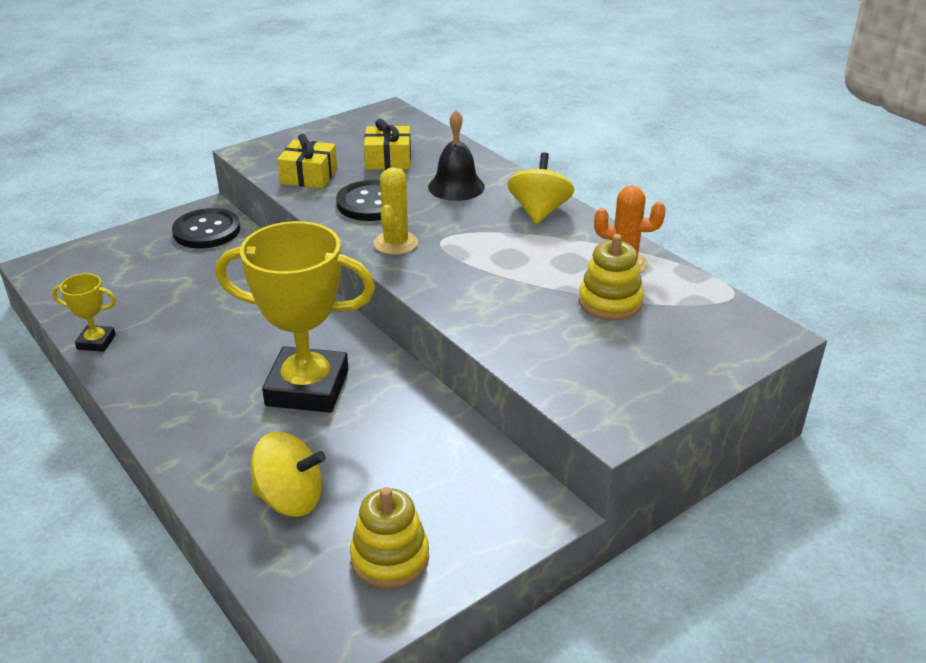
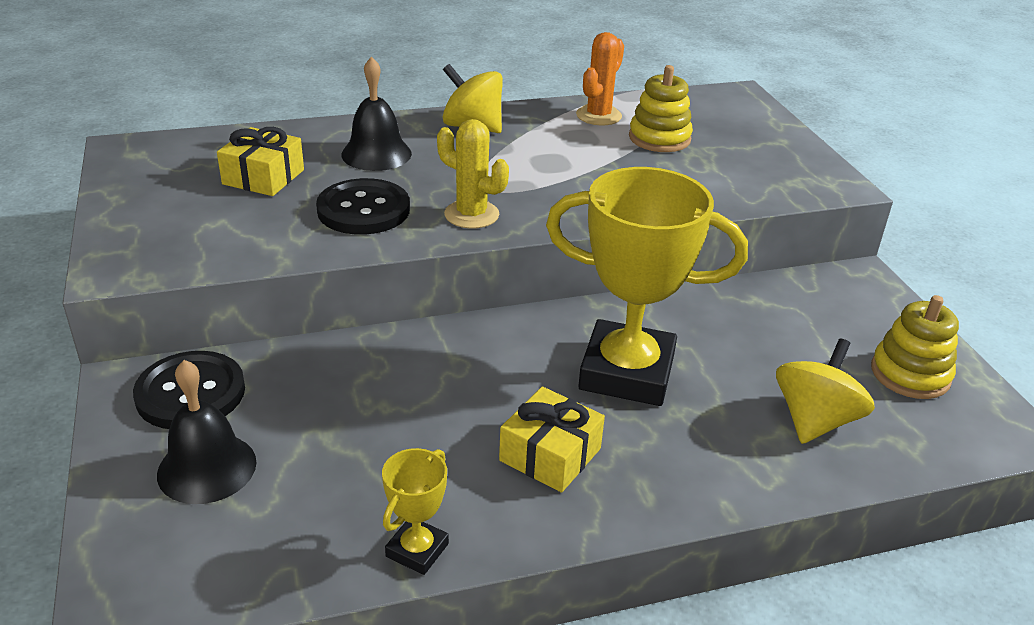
camera: 70 degrees left, 0 degrees up
yellow trophy [216,221,375,413] -> yellow trophy turned 75 degrees clockwise [546,167,748,406]
yellow gift [277,134,337,189] -> yellow gift moved to [499,387,605,493]
none -> black bell [157,360,257,504]

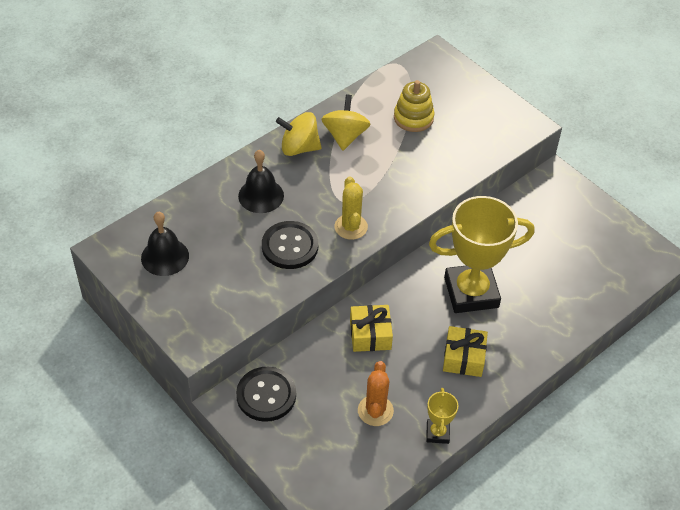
camera: 25 degrees left, 15 degrees up
black bell [157,360,257,504] -> black bell moved to [141,212,189,276]
yellow gift [217,127,304,196] -> yellow gift moved to [350,305,393,352]
yellow cactus [437,119,509,229] -> yellow cactus turned 75 degrees clockwise [334,177,368,240]
orange cactus [576,32,624,125] -> orange cactus moved to [358,361,394,426]
yellow spinning top [776,338,875,444] -> yellow spinning top moved to [322,95,370,150]
yellow stacking toy [871,295,959,399] -> none

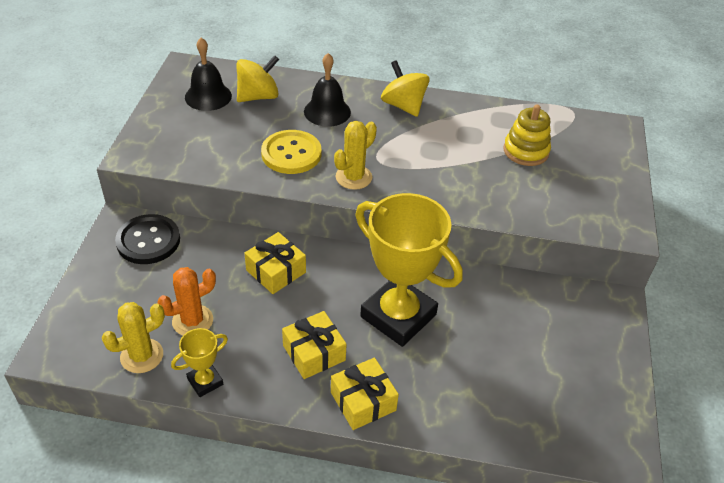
camera: 50 degrees right, 5 degrees down
black button [262,221,318,269] -> yellow button [261,130,321,174]
yellow spinning top [322,95,370,150] -> yellow spinning top moved to [236,55,279,102]
none -> yellow cactus [102,302,165,373]
none -> yellow gift [331,358,399,430]

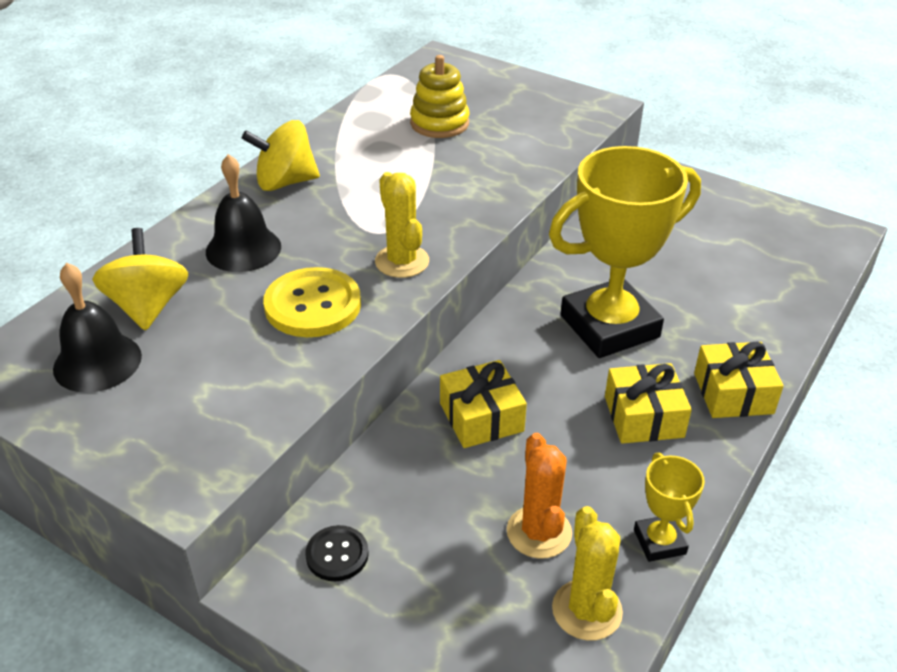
camera: 65 degrees left, 5 degrees down
black button [115,214,180,264] -> black button [305,525,369,581], size x0.56

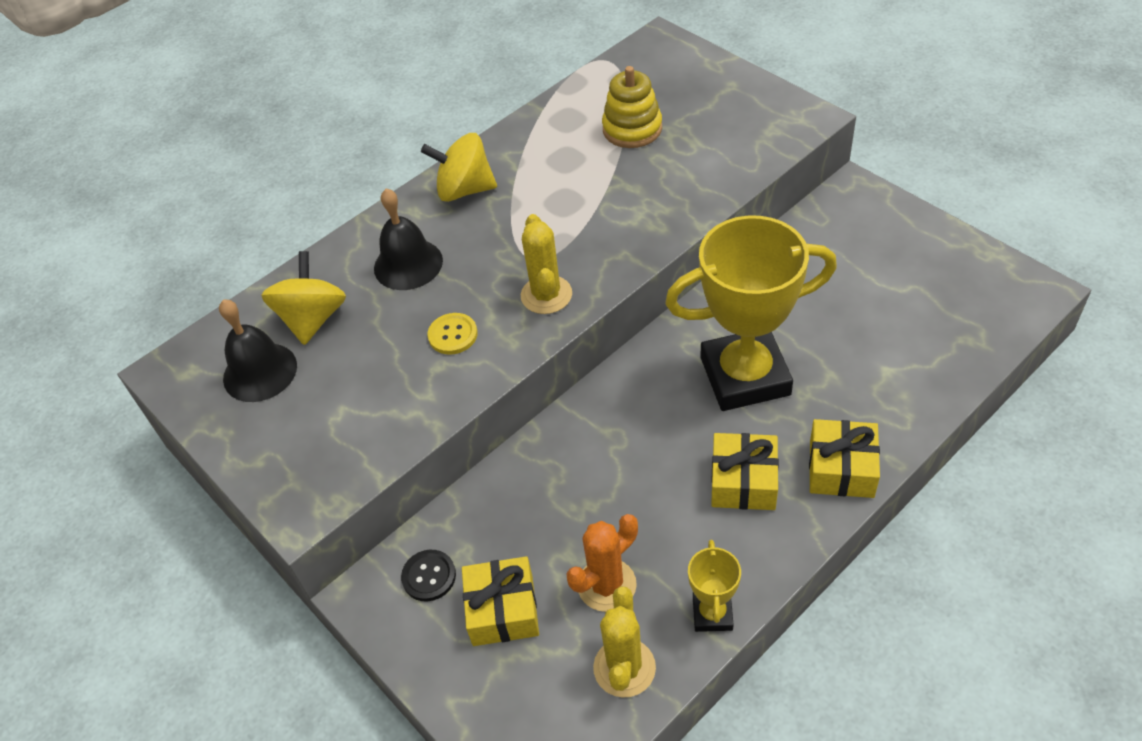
camera: 20 degrees right, 10 degrees up
yellow button [263,267,361,337] -> yellow button [428,313,478,355], size x0.56
yellow gift [440,360,527,448] -> yellow gift moved to [462,556,539,646]
orange cactus [507,433,572,559] -> orange cactus turned 45 degrees clockwise [566,514,638,612]

